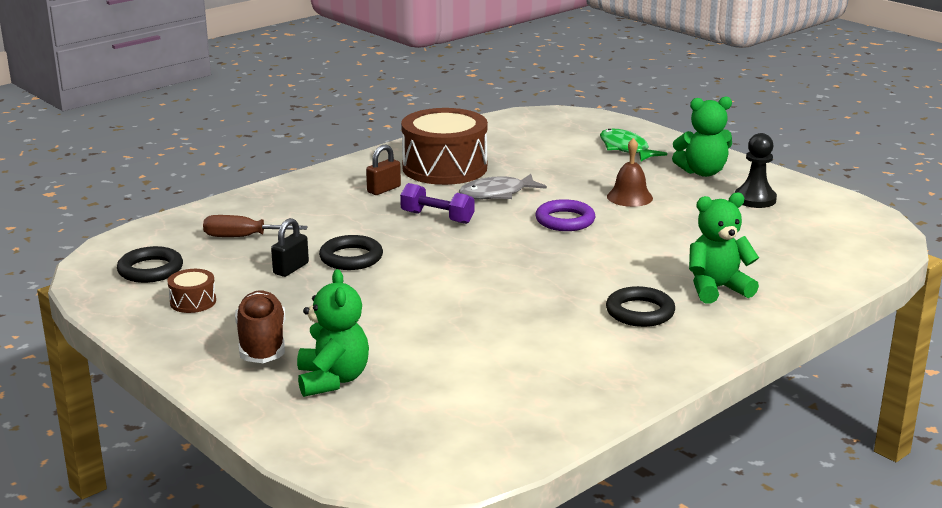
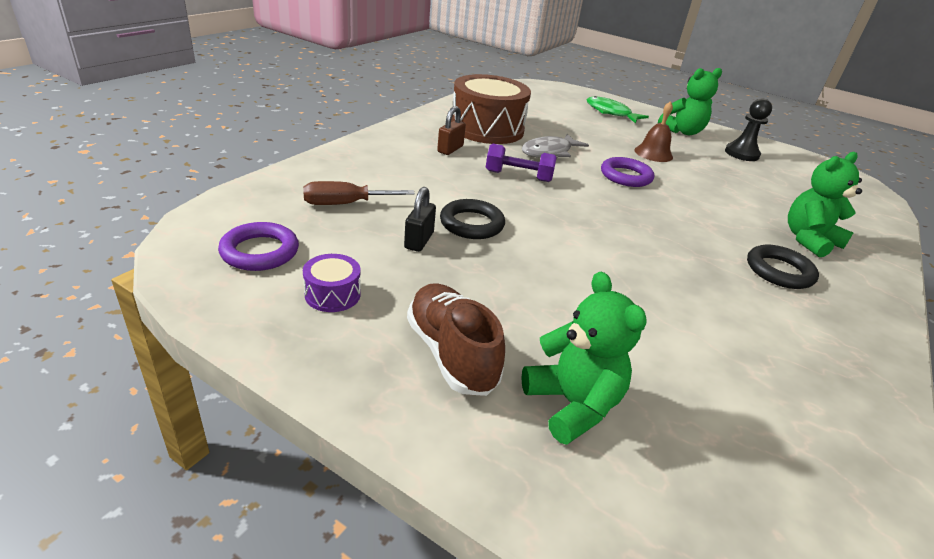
camera: 20 degrees left, 10 degrees up
black ring [117,246,183,283] -> purple ring [218,222,299,271]
brown drum [167,269,216,313] -> purple drum [303,254,361,312]

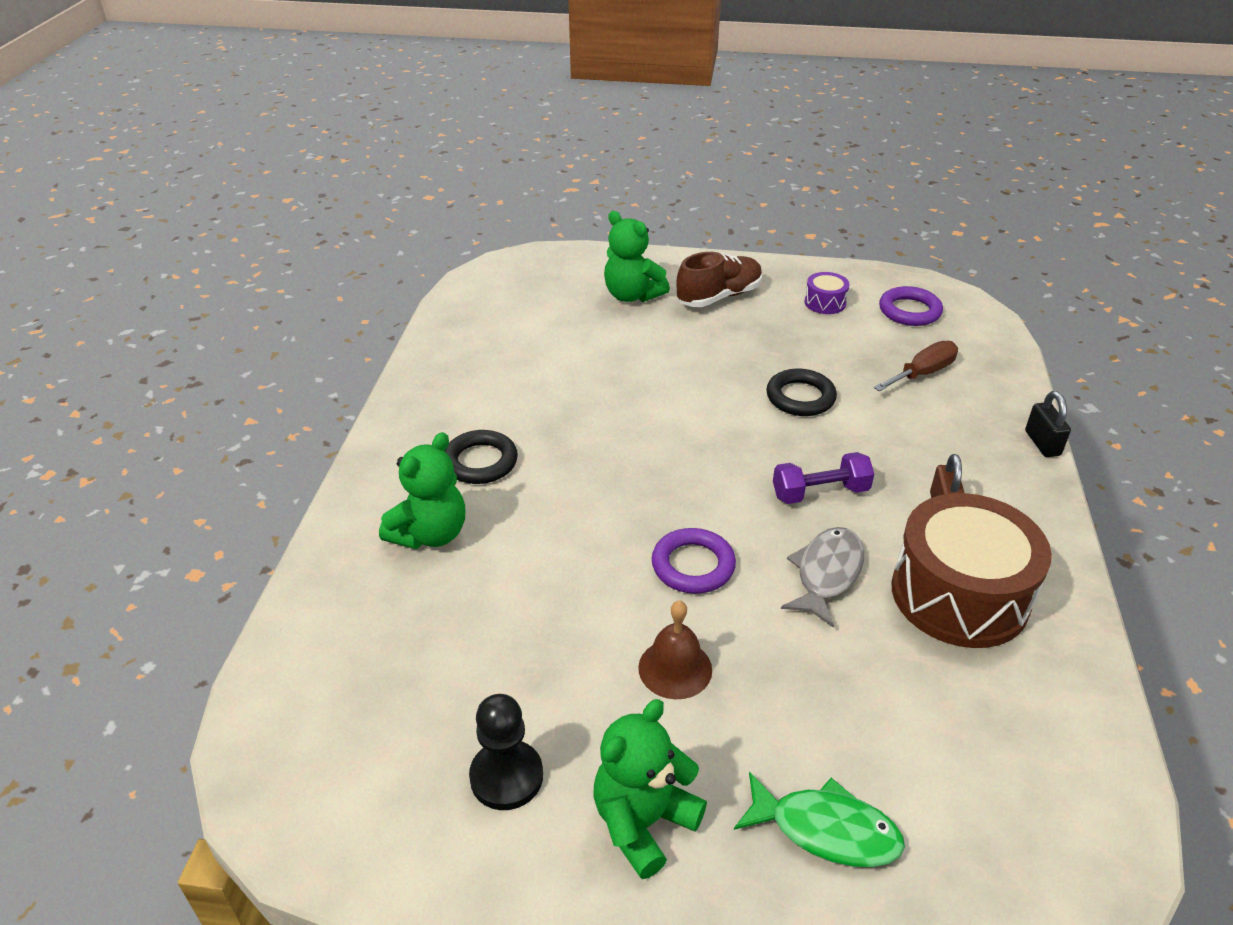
camera: 160 degrees right, 5 degrees up
black padlock [404,187,436,252] -> black padlock moved to [1025,391,1071,457]
brown shoe [407,283,505,396] -> brown shoe turned 75 degrees counterclockwise [676,252,763,307]

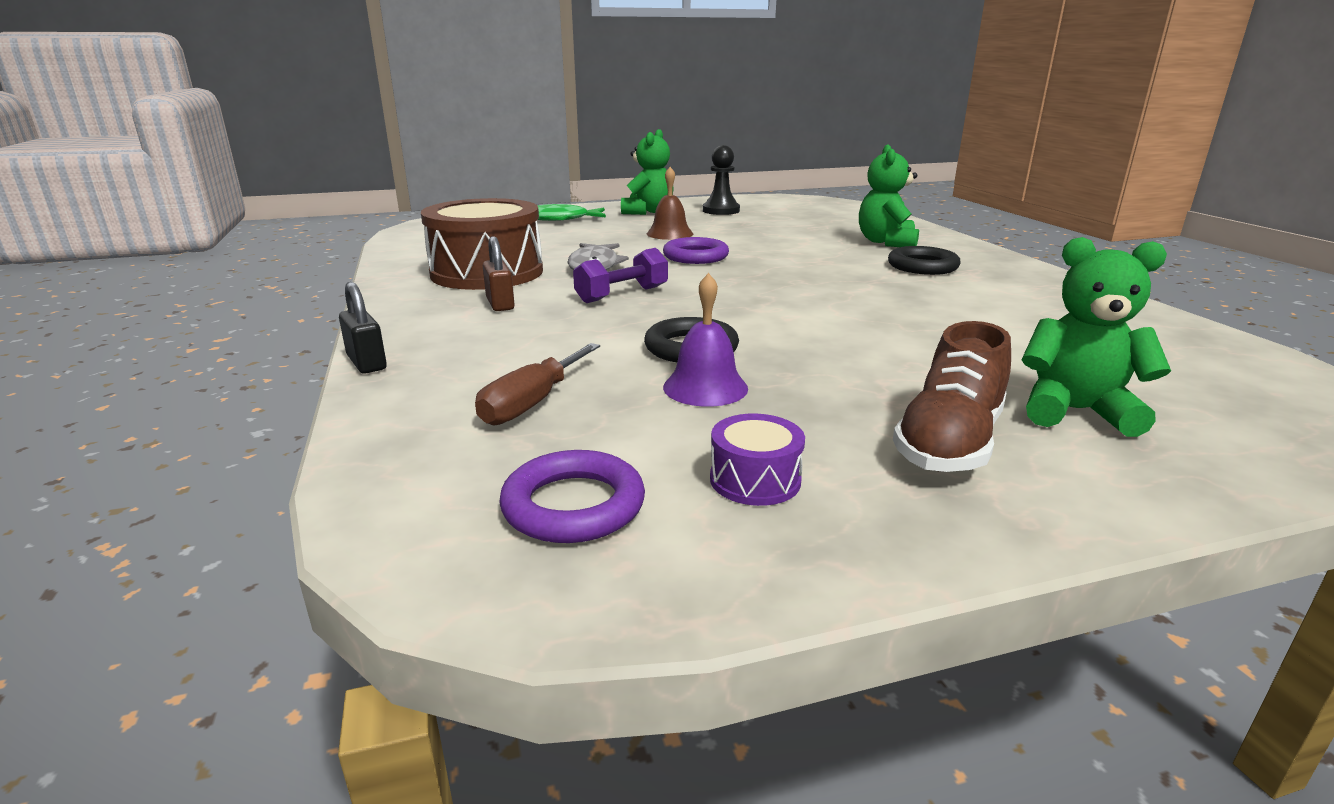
camera: 155 degrees right, 15 degrees down
none -> purple bell [663,273,748,407]

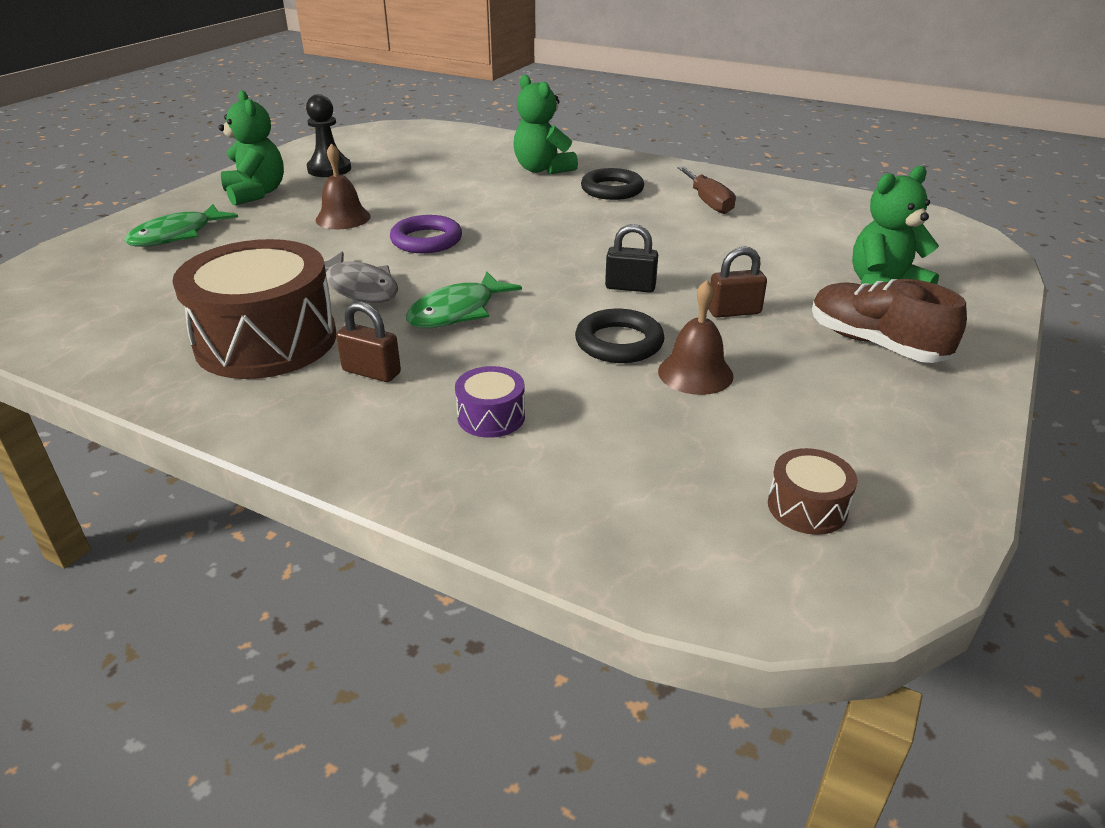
camera: 45 degrees left, 10 degrees up
black padlock [339,282,387,373] -> black padlock moved to [605,224,658,293]
brown screwdriver [475,343,600,425] -> brown screwdriver moved to [678,166,736,214]
purple ring [499,450,645,543] -> brown drum [768,448,857,535]
purple dumbbell [573,248,668,303] -> green fish [406,272,522,328]
purple bell [663,273,748,407] -> brown bell [658,280,734,395]
purple drum [710,414,805,506] -> purple drum moved to [455,366,525,438]
brown shoe [893,321,1011,472] -> brown shoe turned 150 degrees clockwise [812,279,967,363]
none -> brown padlock [708,246,767,318]

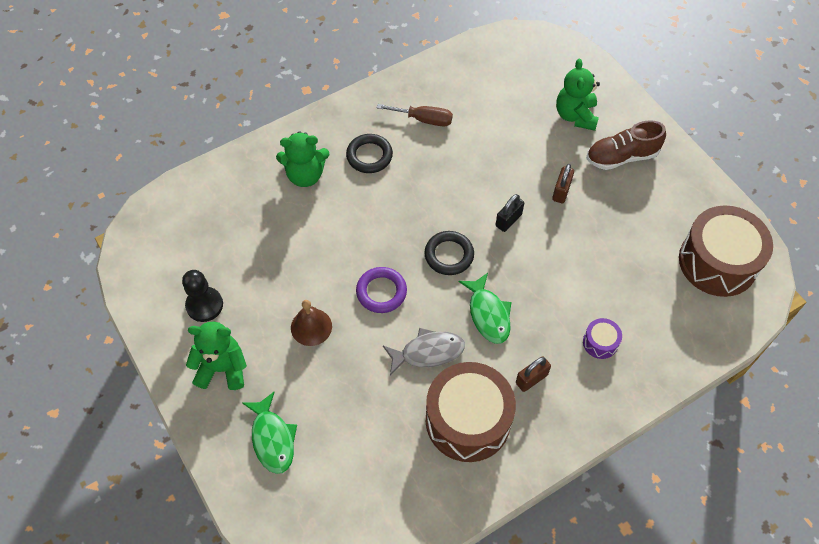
camera: 60 degrees left, 25 degrees up
black ring [575,309,664,363] -> black ring moved to [424,231,474,275]
brown bell [658,280,734,395] -> none
brown drum [768,448,857,535] -> brown drum [679,205,773,297], size x2.32

